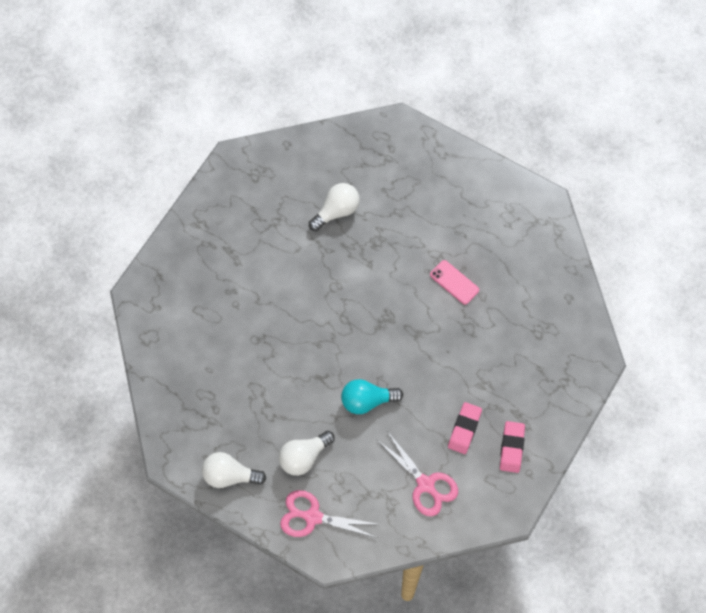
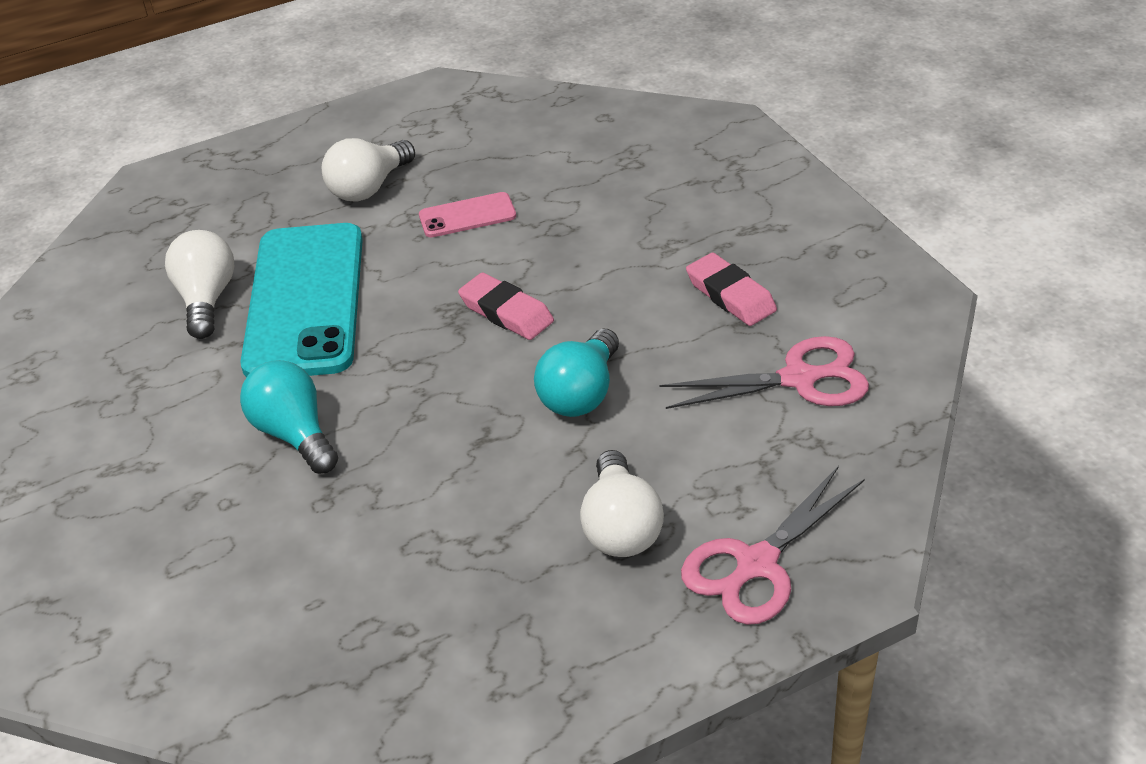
camera: 55 degrees left, 25 degrees down
white light bulb [202,452,266,488] -> white light bulb moved to [322,138,415,201]
pink eraser [500,421,525,473] -> pink eraser moved to [458,273,554,340]
none -> turquoise phone [240,223,363,377]
none -> turquoise light bulb [240,360,338,474]

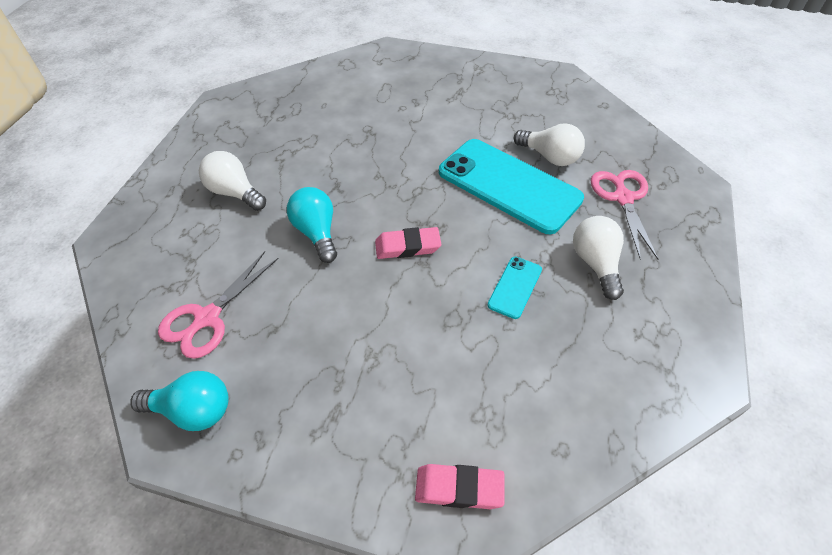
camera: 130 degrees right, 10 degrees up
turquoise light bulb [240,360,338,474] -> turquoise light bulb moved to [130,371,229,431]
pink phone [419,192,516,237] -> turquoise phone [488,257,542,319]
pink scissors [681,466,865,625] -> pink scissors moved to [591,170,658,260]
pink eraser [686,253,777,326] -> pink eraser moved to [415,464,504,509]

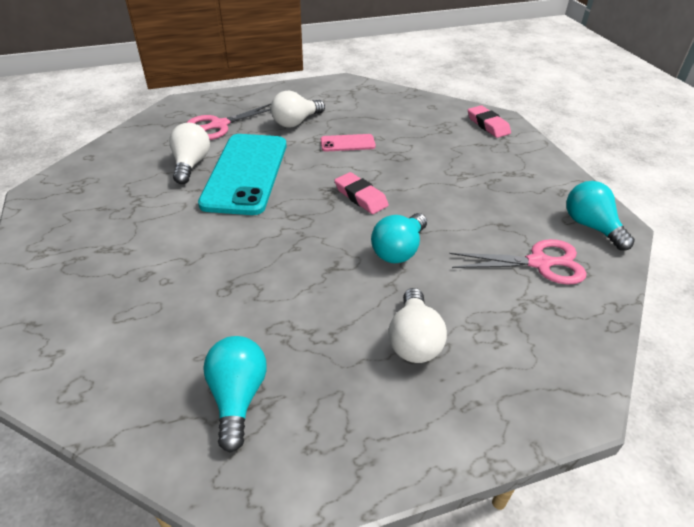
camera: 125 degrees left, 10 degrees down
turquoise phone [488,257,542,319] -> pink phone [321,134,376,152]
none -> turquoise light bulb [203,336,267,453]

